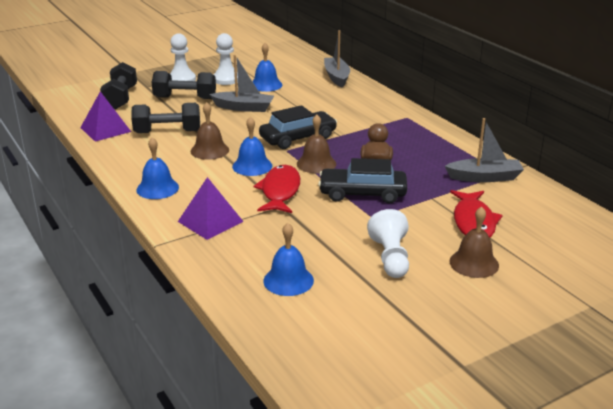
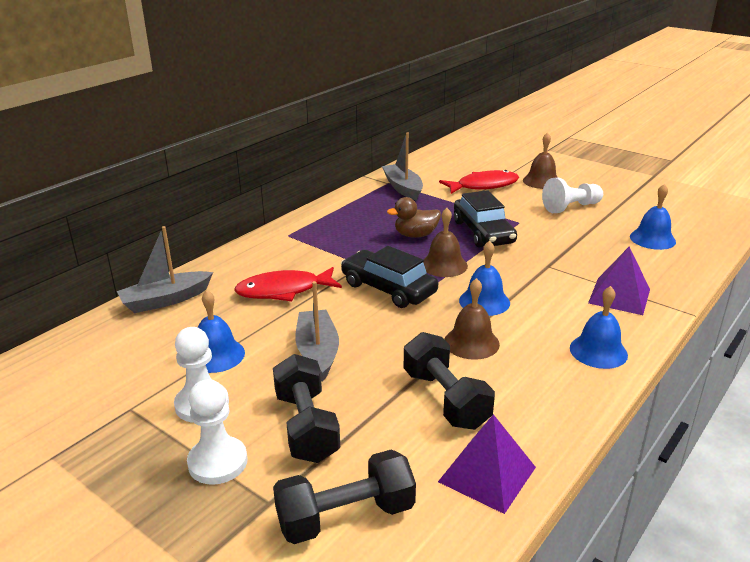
camera: 110 degrees left, 0 degrees up
red fish [253,165,300,213] -> red fish moved to [234,267,342,301]

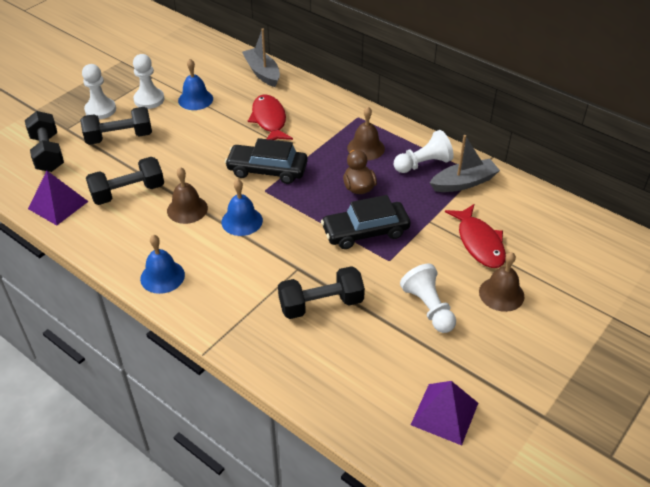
camera: 90 degrees right, 15 degrees up
grey boat [295,281,339,382] -> none
black car [341,246,438,308] -> black car turned 120 degrees counterclockwise [225,138,308,184]
brown bell [423,208,468,277] -> brown bell moved to [347,107,385,160]
purple pyramid [588,247,650,315] -> purple pyramid moved to [411,381,478,446]
blue bell [630,184,676,250] -> none
none -> black dumbbell [278,266,365,319]
none -> white pawn [394,130,454,173]

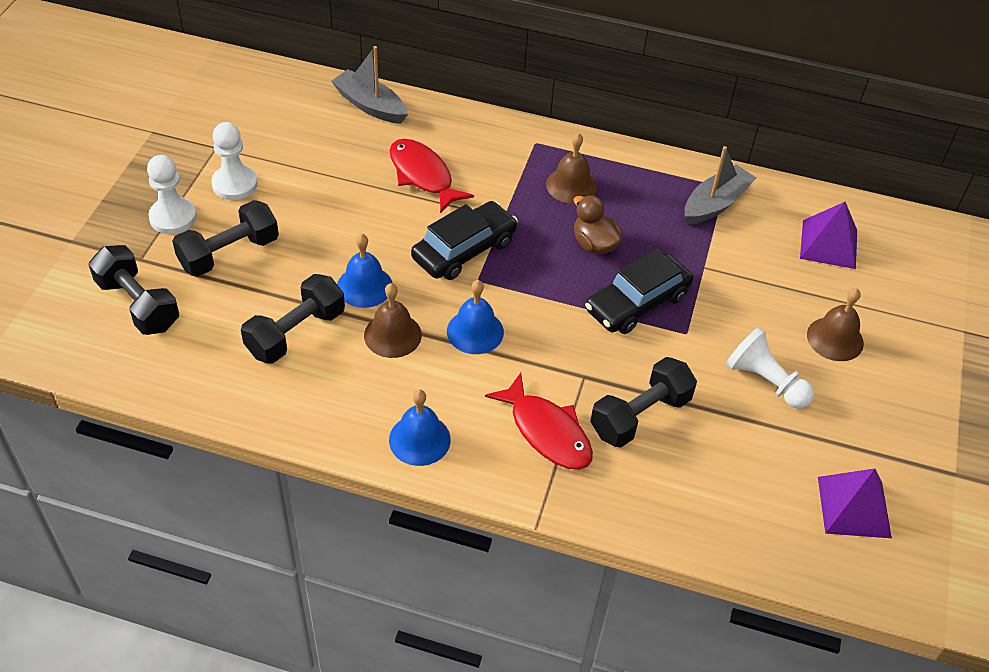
camera: 25 degrees left, 5 degrees up
purple pyramid [28,171,89,225] -> purple pyramid moved to [800,202,857,269]
blue bell [178,59,213,110] -> blue bell moved to [337,234,392,308]
black car [225,138,308,184] -> black car turned 150 degrees clockwise [411,201,518,280]
white pawn [394,130,454,173] -> none
red fish [445,204,506,268] -> red fish moved to [485,373,593,470]

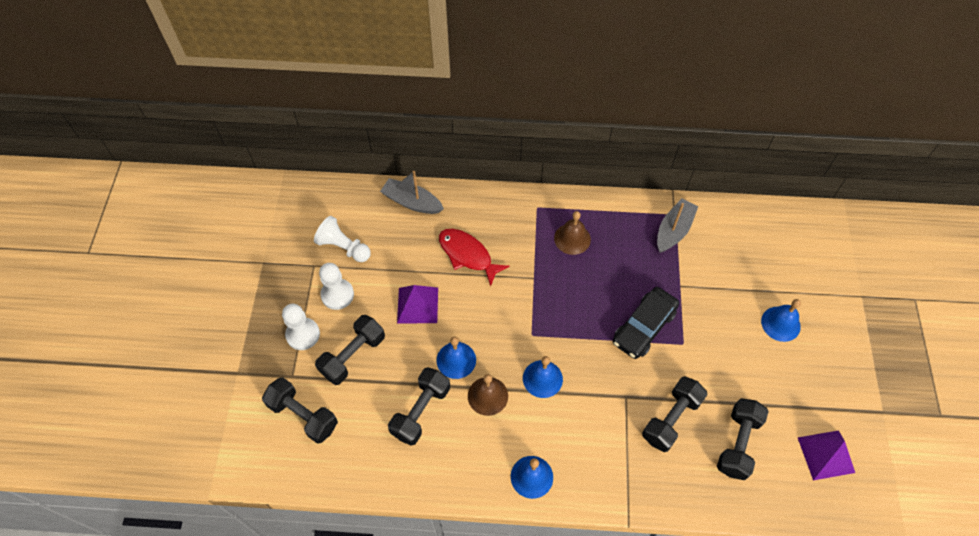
camera: 10 degrees left, 10 degrees up
black car [411,201,518,280] -> none
red fish [485,373,593,470] -> none
brown duck [574,195,622,254] -> none
white pawn [726,327,814,409] -> white pawn moved to [314,216,371,262]
purple pyramid [800,202,857,269] -> purple pyramid moved to [397,285,438,324]
brown bell [807,288,864,361] -> blue bell [761,299,801,342]
none -> black dumbbell [717,398,769,480]

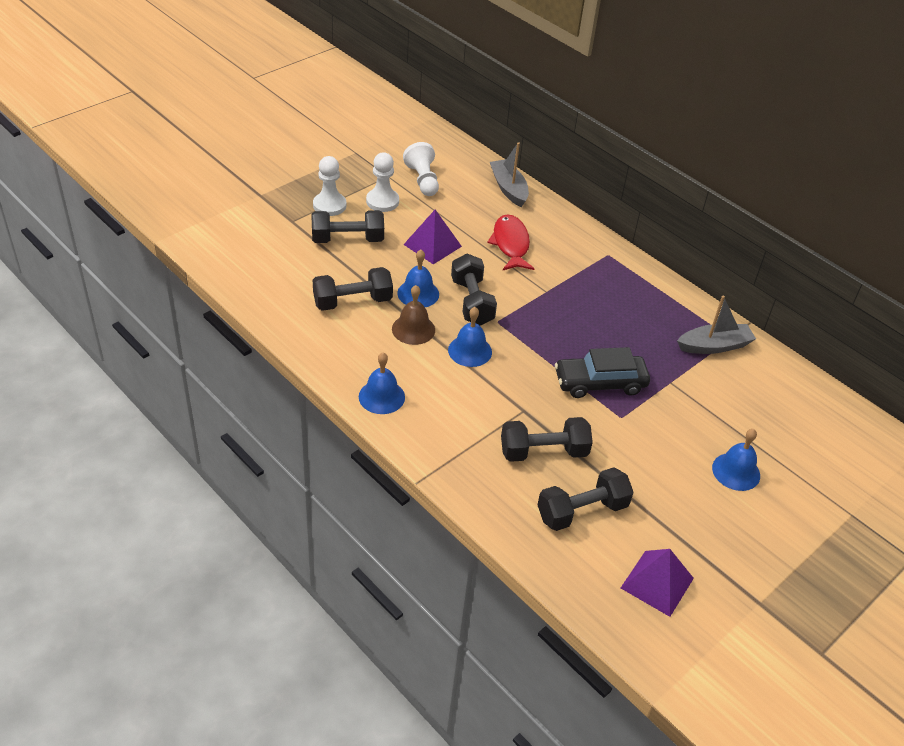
camera: 40 degrees right, 15 degrees down
black dumbbell [262,377,338,443] -> black dumbbell moved to [451,254,497,326]
brown bell [554,211,591,255] -> none

